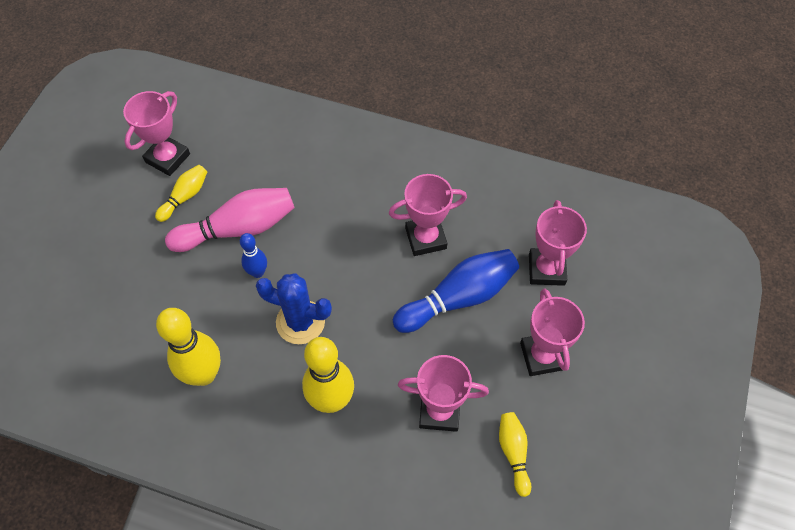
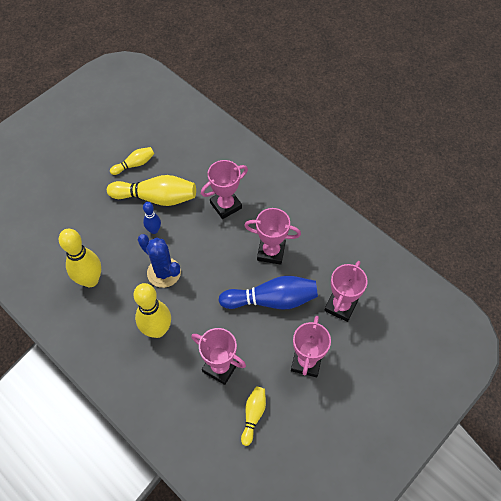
camera: 25 degrees right, 0 degrees up
pink trophy [123,91,190,176] -> pink trophy moved to [201,160,248,219]
pink bowling pin [165,188,294,252] -> yellow bowling pin [107,175,196,206]

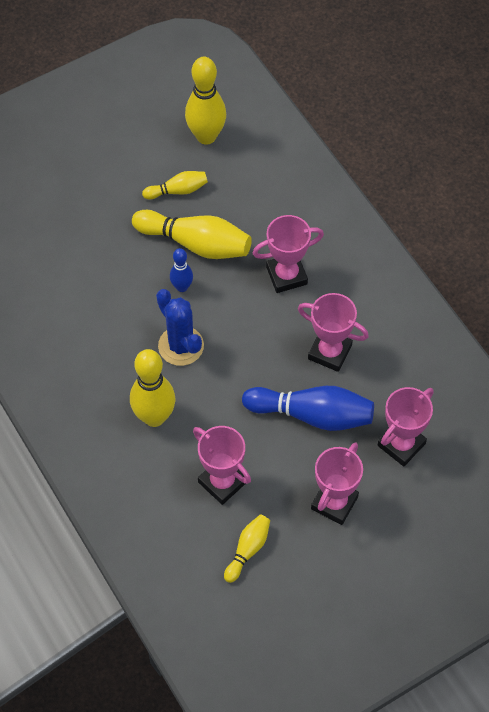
camera: 15 degrees right, 0 degrees up
yellow bowling pin [59,229,101,287] -> yellow bowling pin moved to [185,57,226,144]

